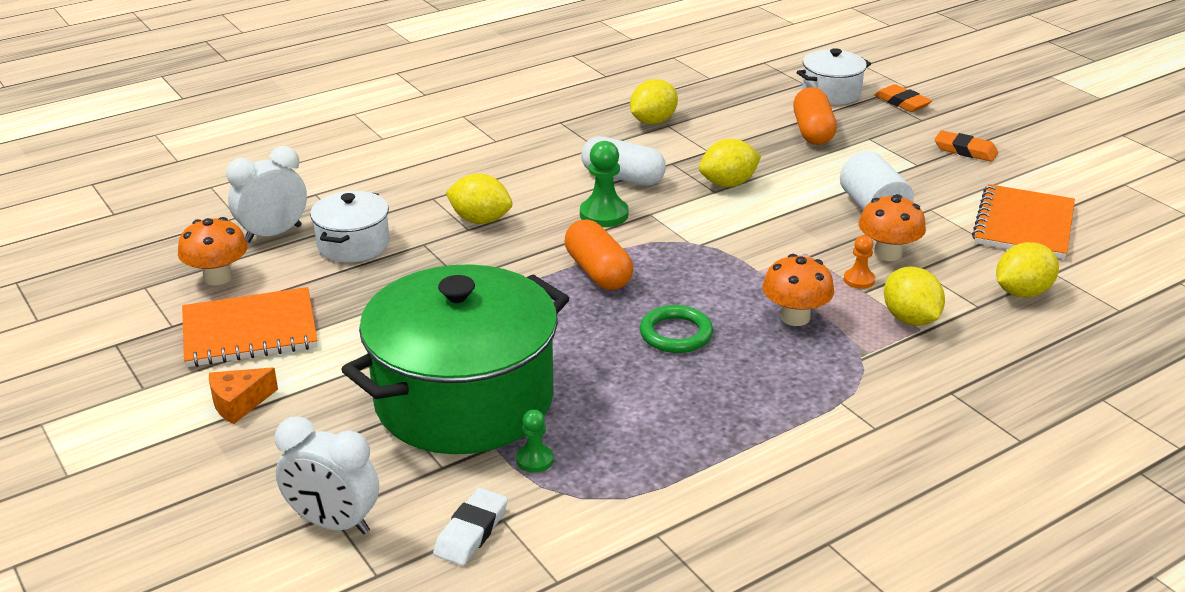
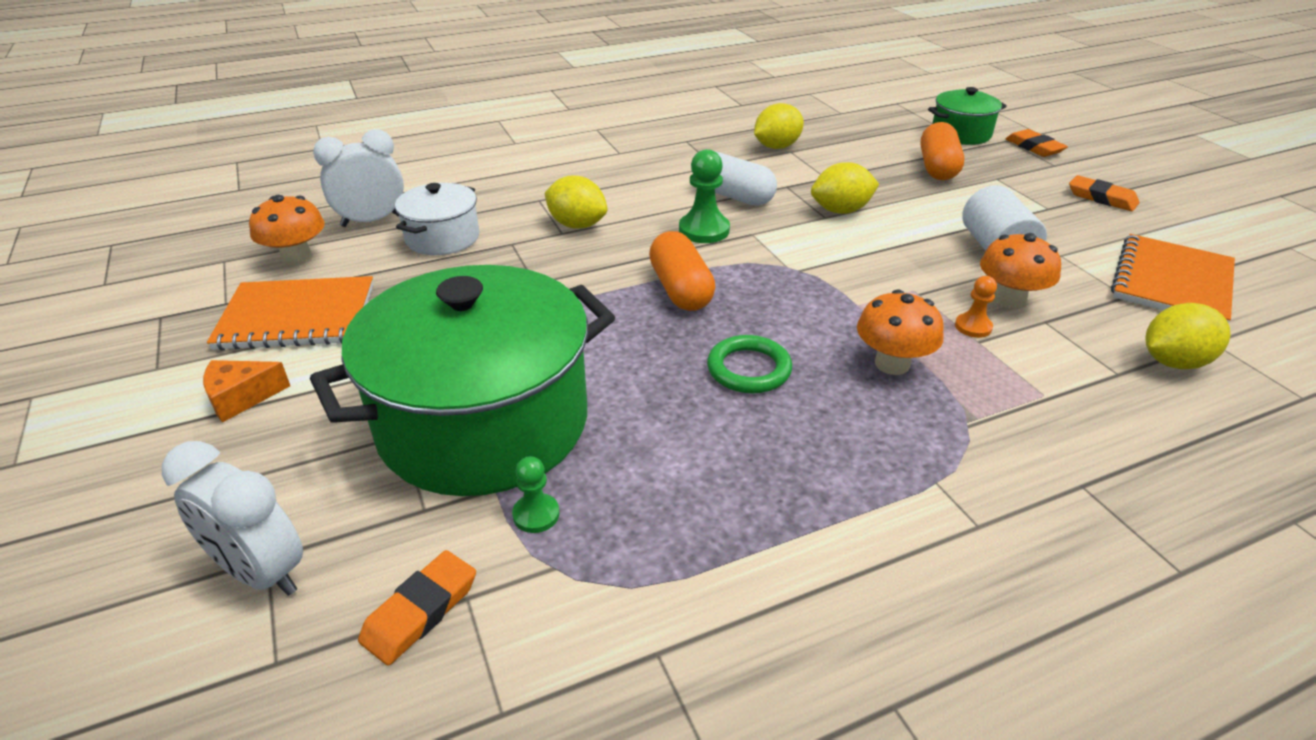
camera: 10 degrees right, 5 degrees up
white eraser [433,488,508,566] -> orange eraser [358,550,476,666]
white pot [797,48,871,105] -> green pot [928,87,1007,145]
yellow lemon [884,267,945,326] -> none

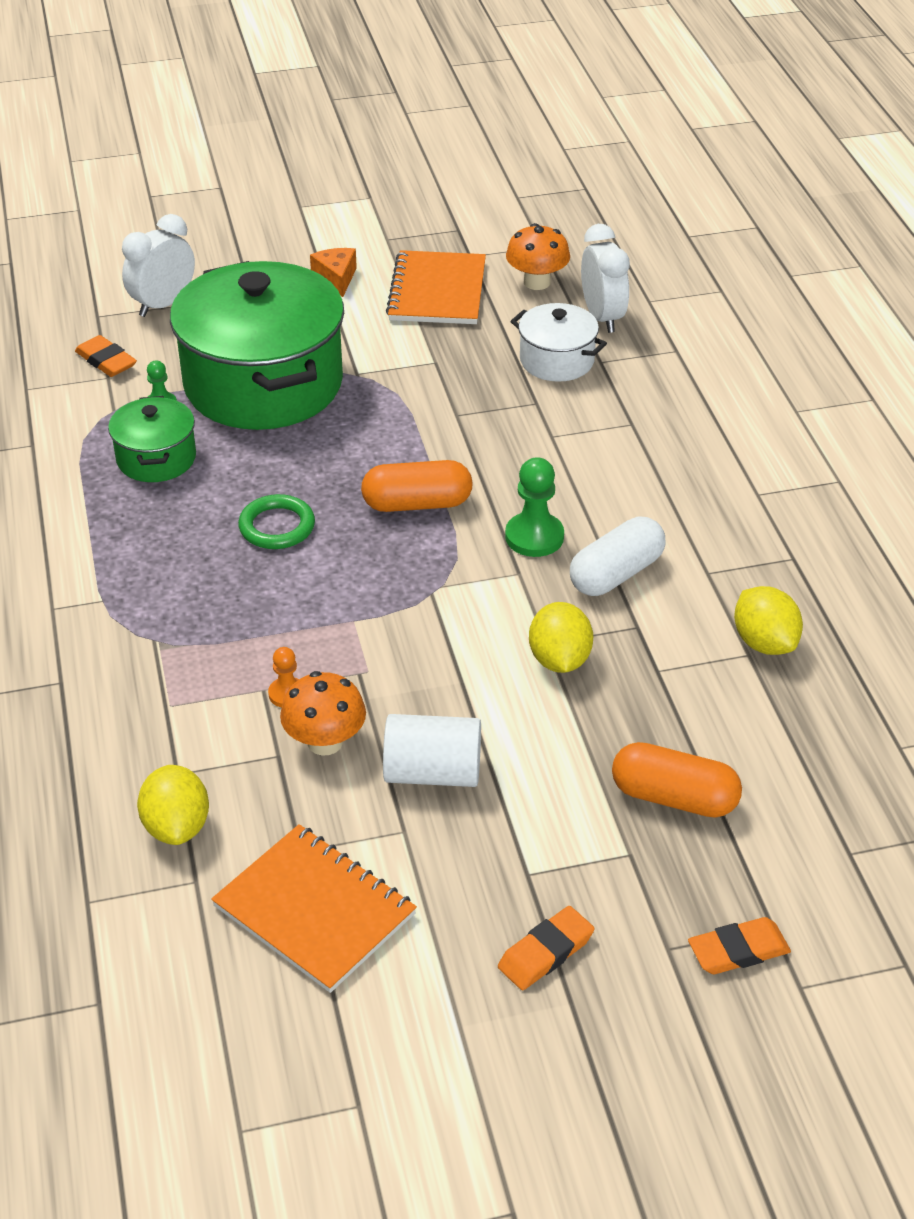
camera: 100 degrees right, 5 degrees up
yellow lemon [544,176,607,229] -> none
orange mushroom [857,289,944,375] -> none
green pot [928,87,1007,145] -> green pot moved to [108,396,196,482]

